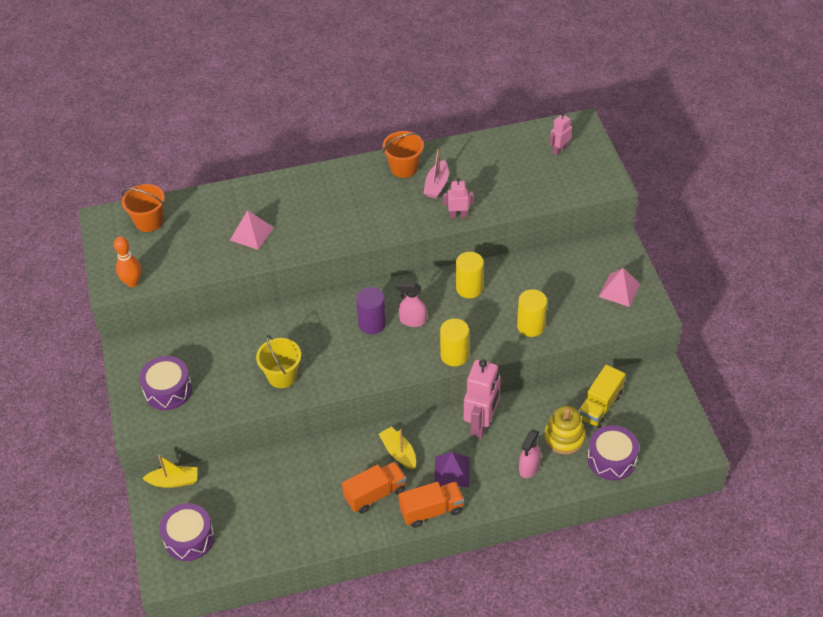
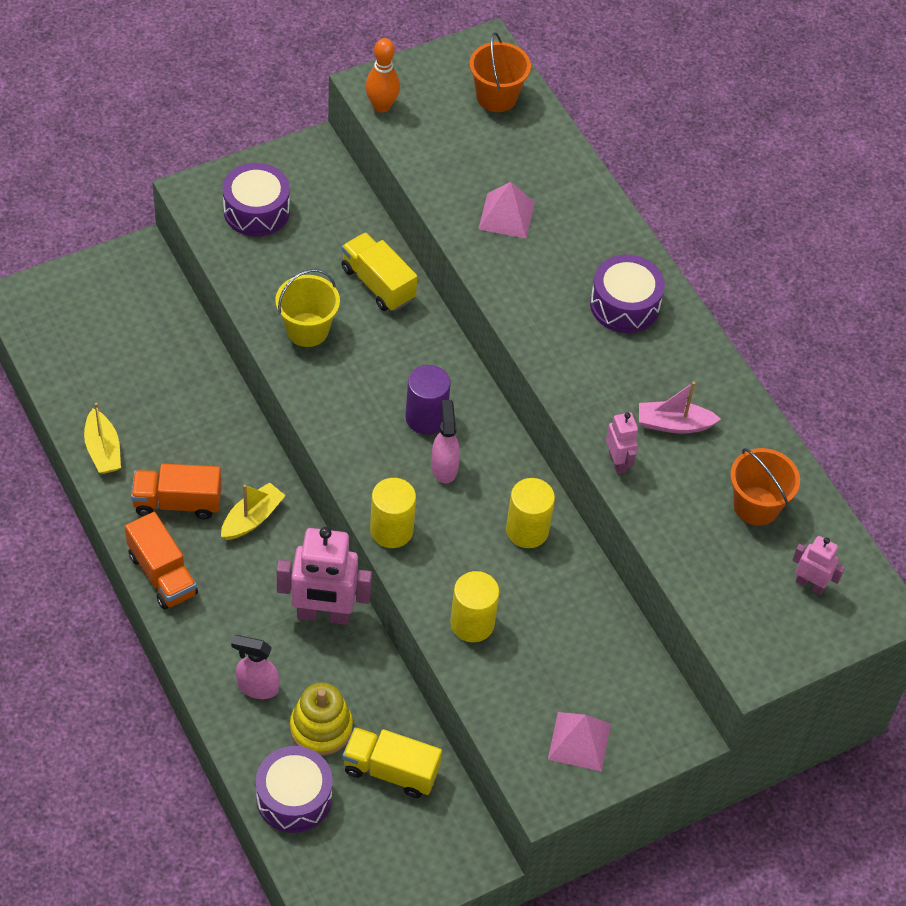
camera: 70 degrees right, 5 degrees up
yellow boat [142,455,197,488] -> yellow boat moved to [84,403,121,474]
purple drum [160,503,214,561] -> purple drum moved to [590,254,665,333]
orange truck [342,462,407,514] -> orange truck turned 135 degrees clockwise [131,464,222,519]
orange bucket [382,131,424,178] -> orange bucket moved to [730,448,800,526]
purple pyramid [435,452,470,487] -> none
none -> yellow truck [341,232,417,311]

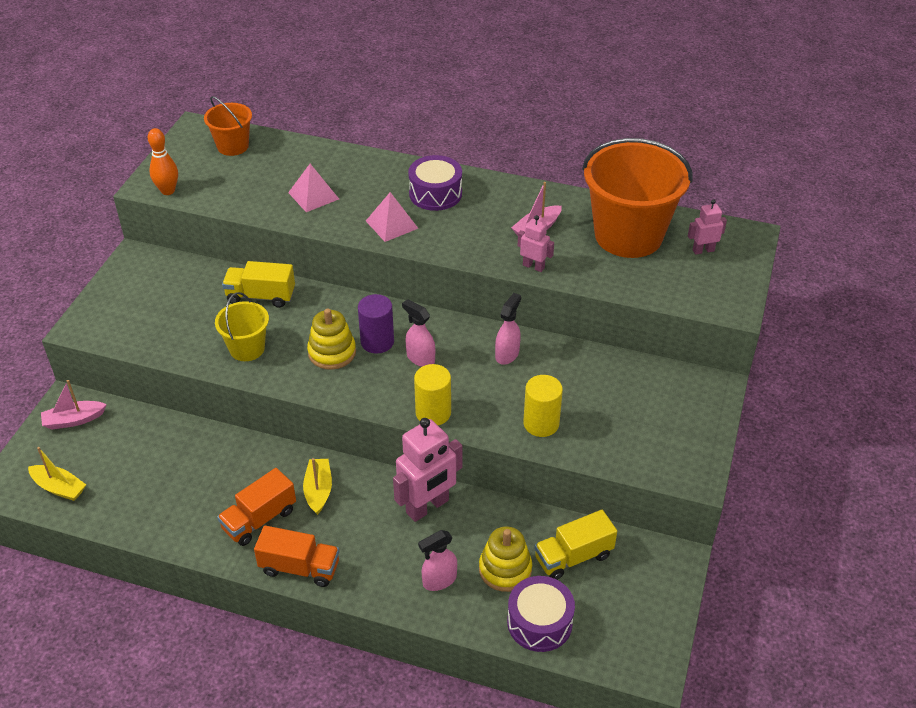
camera: 40 degrees left, 10 degrees down
yellow boat [84,403,121,474] -> yellow boat moved to [28,447,86,501]
purple drum [223,163,290,237] -> none
yellow cylinder [506,478,555,548] -> pink spray bottle [495,293,521,365]
pink pyramid [548,712,611,772] -> pink pyramid moved to [366,192,419,242]
orange bucket [730,448,800,526] -> orange bucket [582,138,693,258], size x1.99
none -> pink boat [41,380,107,430]
none -> yellow stacking toy [307,308,356,370]

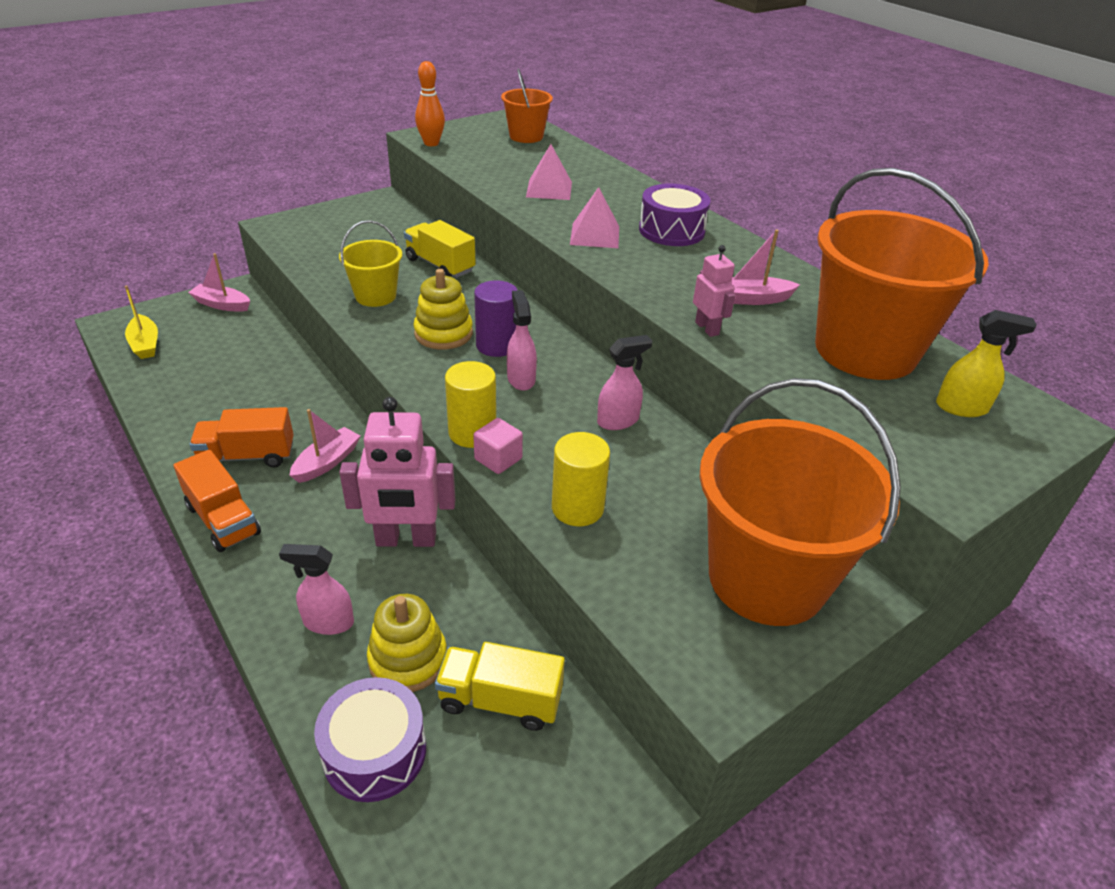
camera: 35 degrees right, 5 degrees down
yellow boat [303,458,332,515] -> pink boat [289,409,360,483]
pink robot [688,199,727,255] -> yellow spray bottle [936,310,1037,417]
none -> pink cube [473,418,523,474]
none -> orange bucket [700,378,901,626]

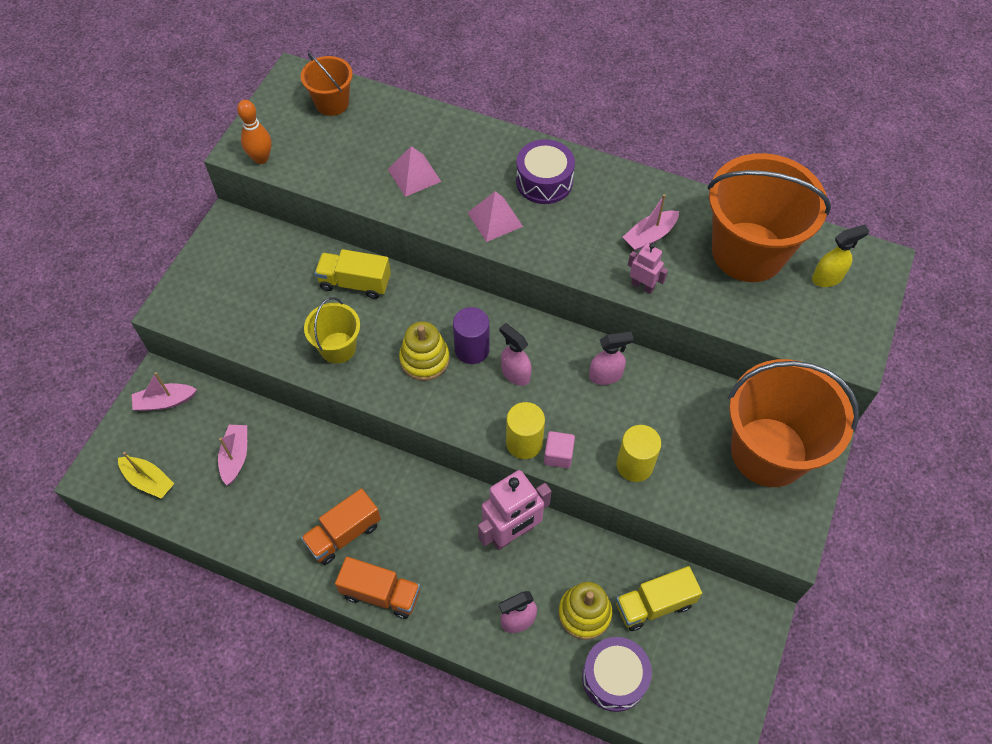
camera: 30 degrees left, 20 degrees up
pink boat [289,409,360,483] -> pink boat moved to [218,425,247,485]
pink spray bottle [597,335,653,430] -> pink spray bottle turned 45 degrees clockwise [589,332,634,385]

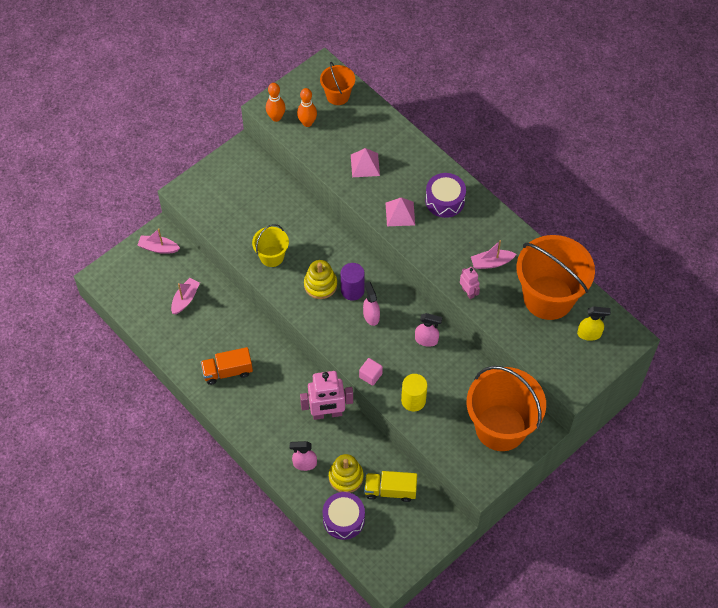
camera: 25 degrees right, 0 degrees up
yellow boat [118,452,174,499] -> none
yellow truck [315,249,391,299] -> none
orange truck [335,557,420,619] -> none
yellow cylinder [506,402,545,459] -> none
none -> orange bowling pin [297,88,317,127]

